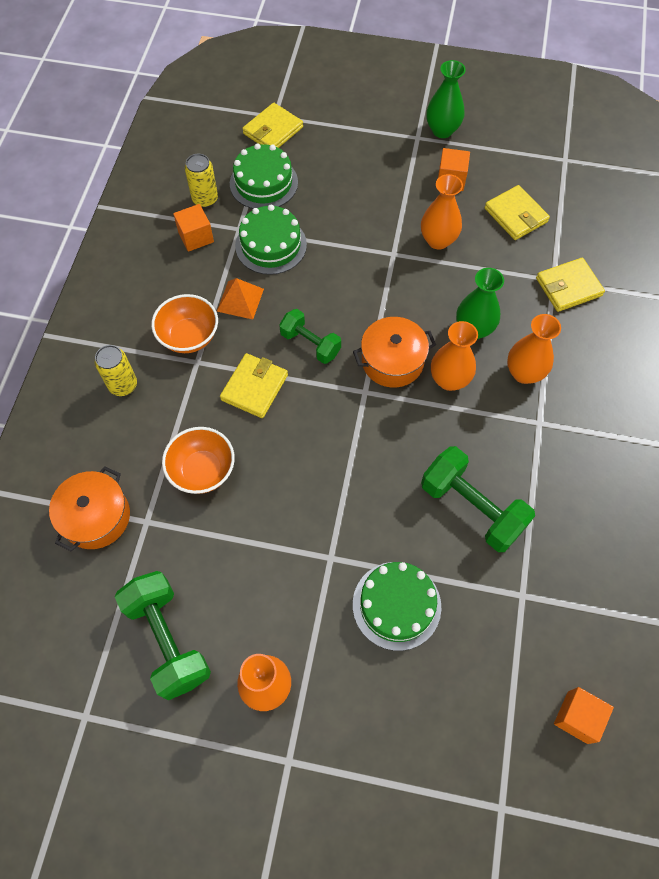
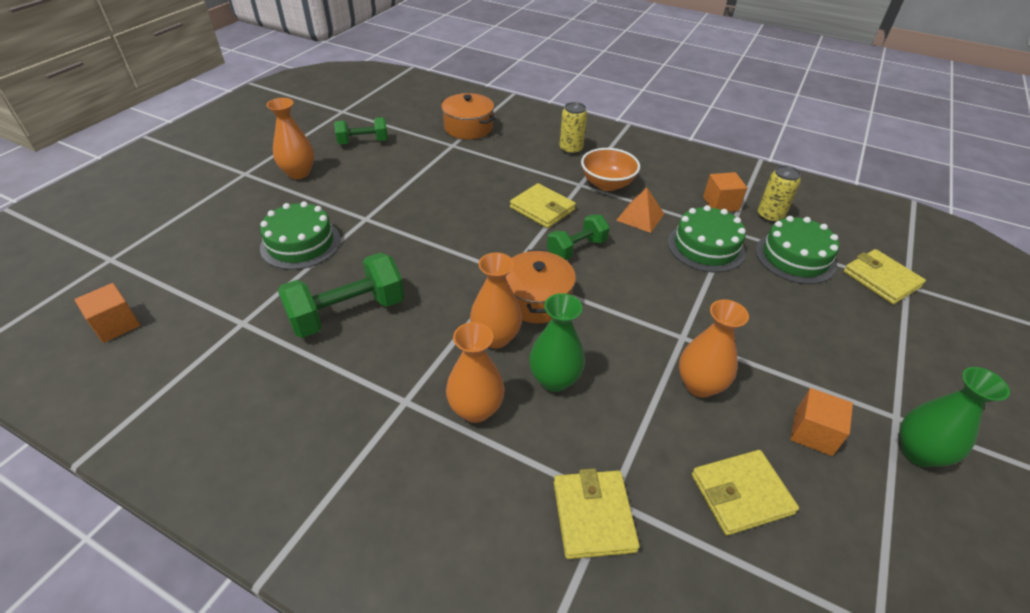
camera: 105 degrees right, 20 degrees down
green dumbbell [115,571,211,700] -> green dumbbell [334,117,388,144], size x0.63
orange bowl [162,427,235,494] -> none

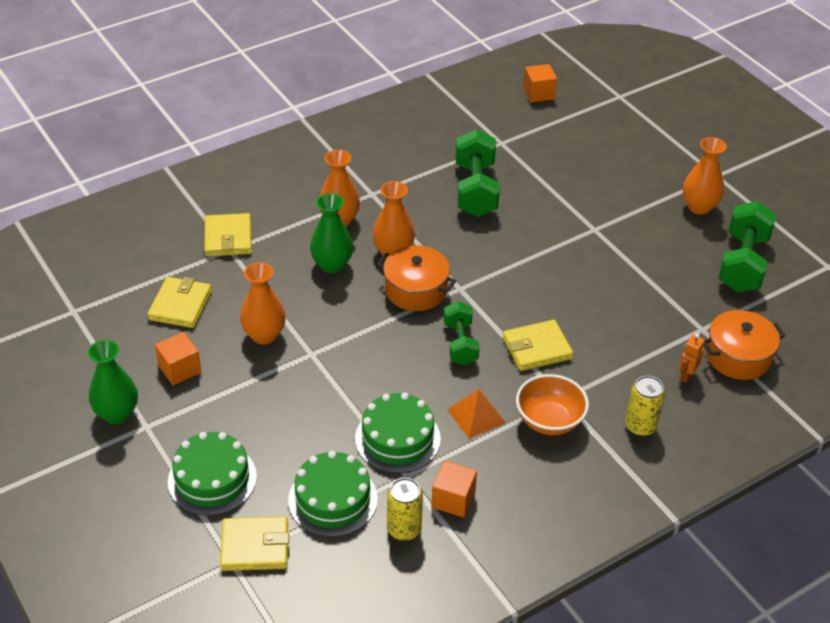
camera: 120 degrees right, 0 degrees up
green cake [260,201,341,270] -> green cake moved to [168,432,257,515]
green dumbbell [334,117,388,144] -> green dumbbell [718,201,776,292], size x1.60
yellow wallet [554,468,640,559] -> yellow wallet turned 60 degrees clockwise [205,213,252,257]
none -> orange robot [679,334,705,383]

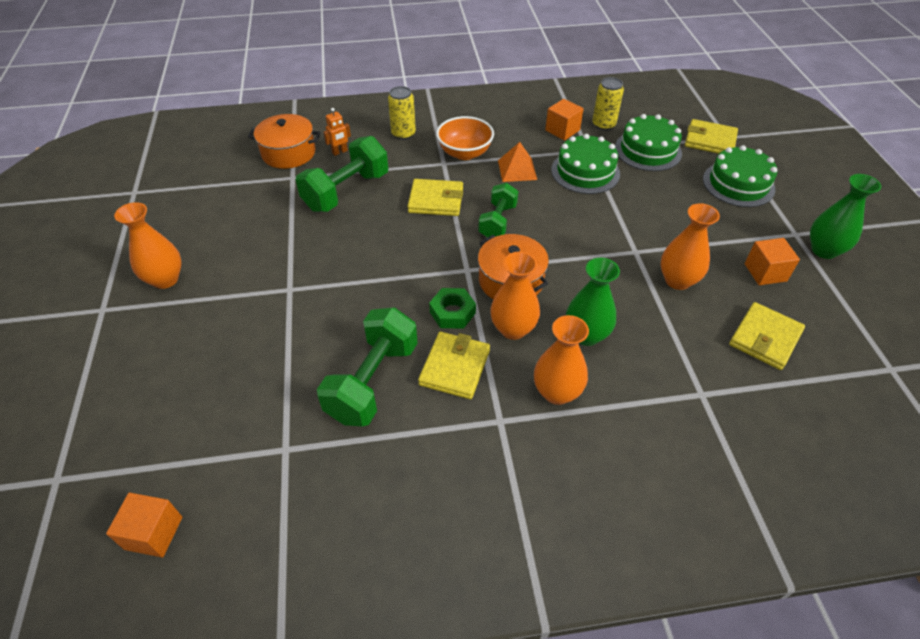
camera: 155 degrees left, 5 degrees up
yellow wallet [205,213,252,257] -> yellow wallet moved to [418,332,490,399]
green dumbbell [718,201,776,292] -> green dumbbell moved to [296,136,388,212]
none -> green nut [429,288,476,329]

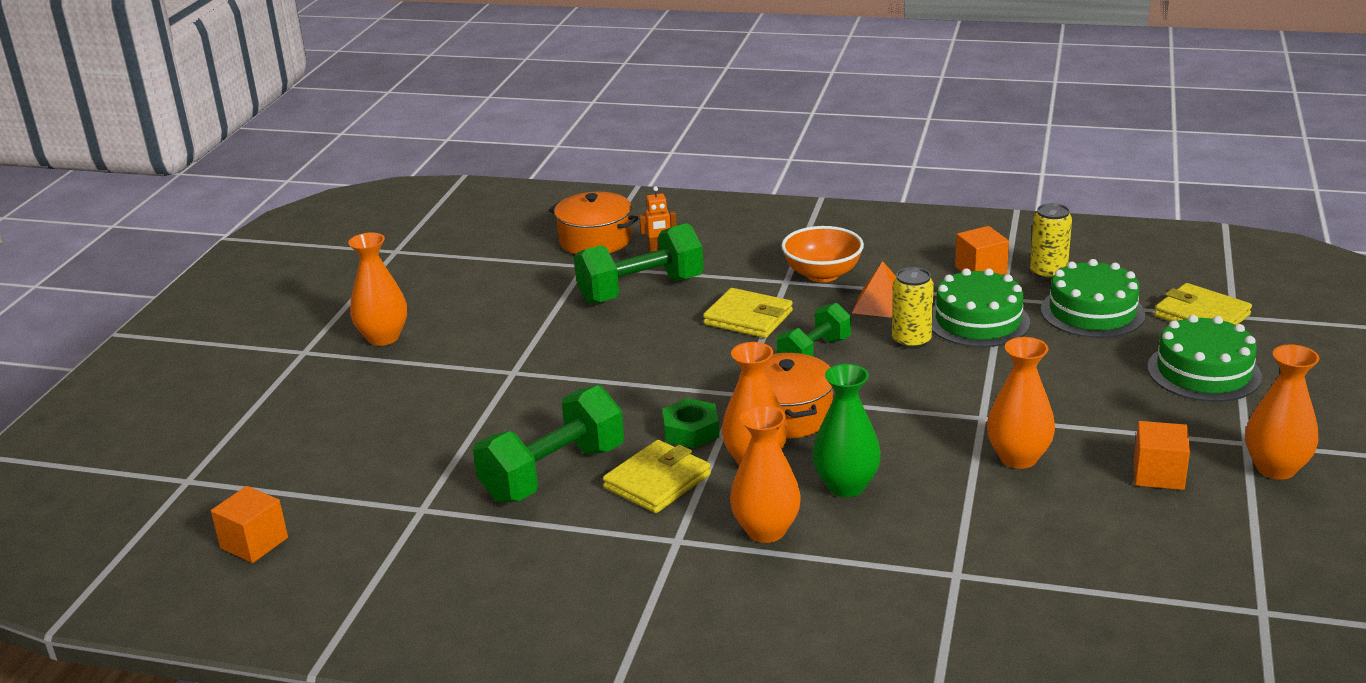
camera: 25 degrees right, 20 degrees down
yellow can [388,86,416,140] -> yellow can moved to [892,267,934,349]
yellow wallet [729,302,805,370] -> none
green vase [810,174,881,259] -> orange vase [1245,344,1319,480]

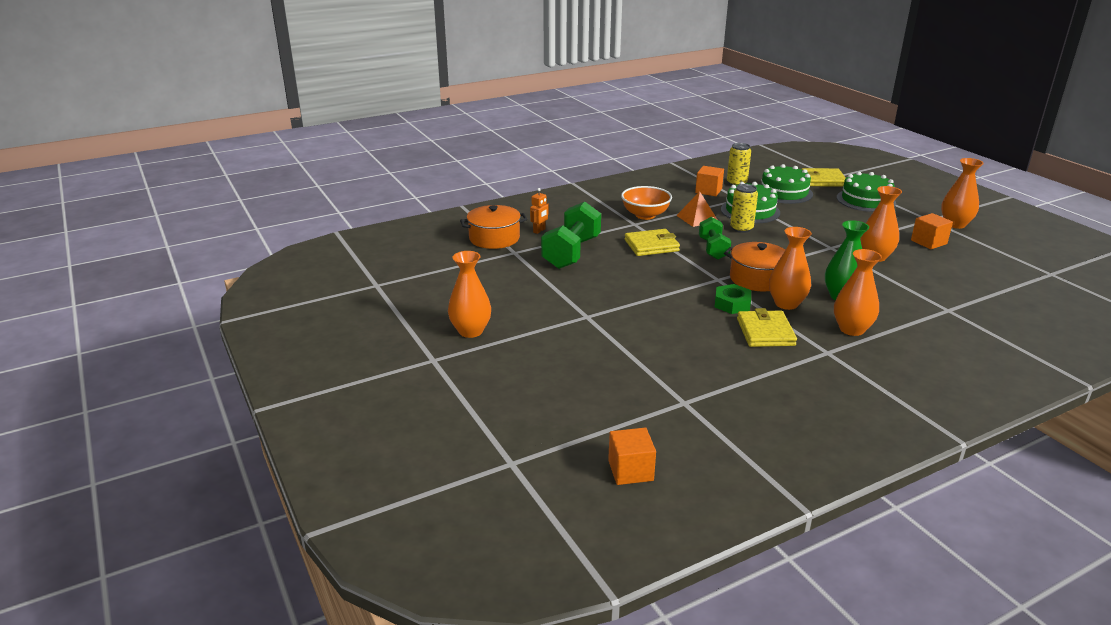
camera: 45 degrees left, 0 degrees up
green dumbbell [473,385,624,503] -> none

